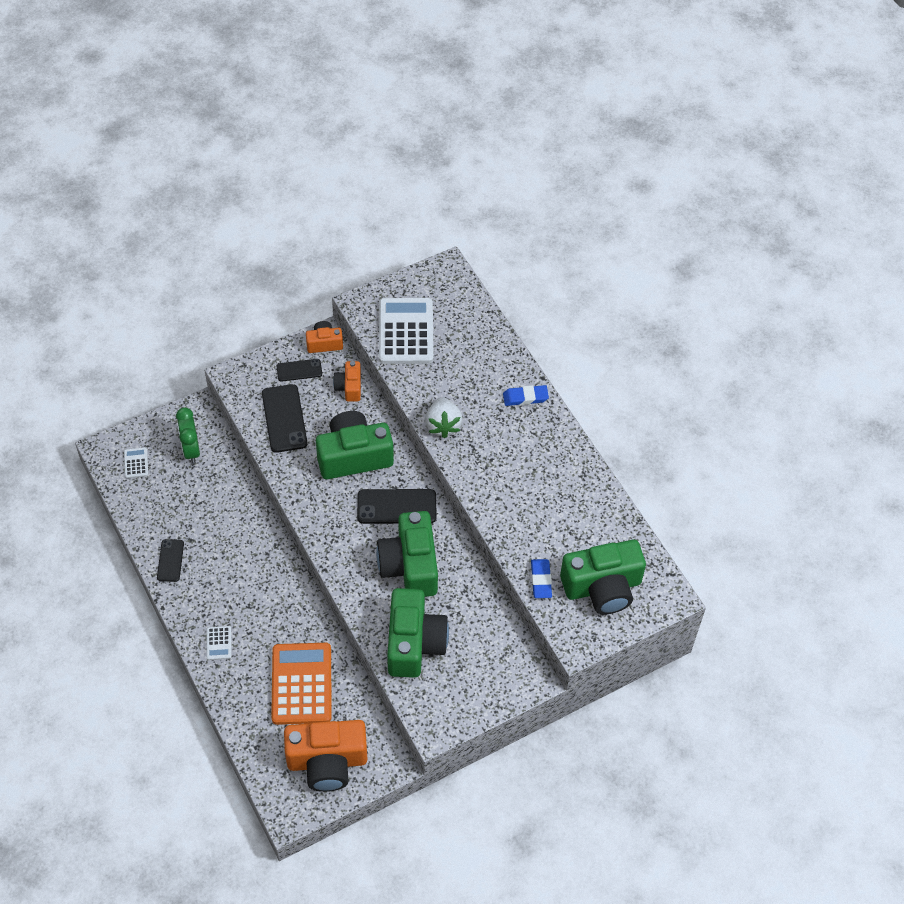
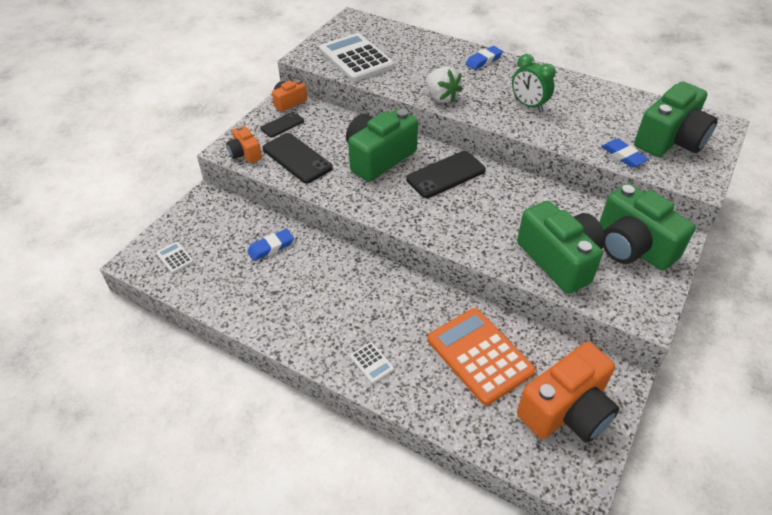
camera: 30 degrees left, 10 degrees down
black phone [157,539,184,582] -> none
green clock [176,407,200,463] -> green clock moved to [512,54,556,112]
orange camera [333,361,361,402] -> orange camera moved to [226,126,262,163]
green camera [376,511,438,597] -> green camera moved to [599,183,696,270]
none -> blue eraser [247,229,294,261]

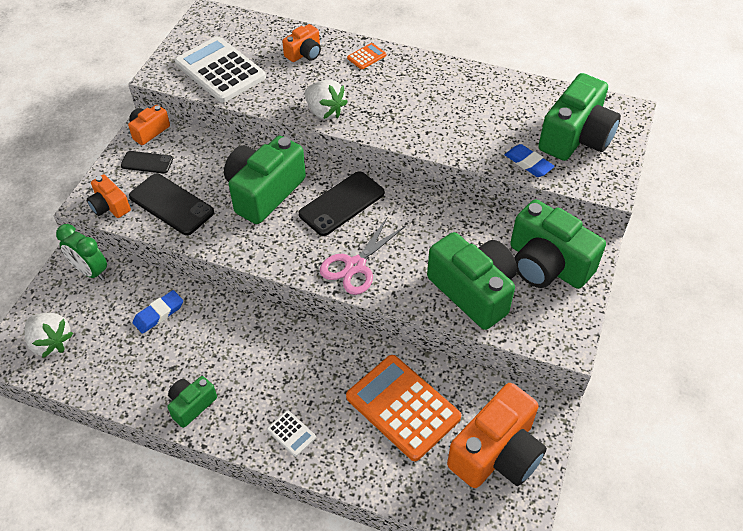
camera: 10 degrees left, 5 degrees up
white calculator [156,242,194,274] -> white strawberry [24,313,73,358]
black phone [261,112,304,137] -> black phone turned 60 degrees clockwise [121,151,173,174]
blue eraser [465,46,503,70] -> orange calculator [347,43,386,69]
green clock [512,54,556,112] -> green clock moved to [56,224,107,280]
none -> green camera [167,376,217,428]
none -> orange camera [282,24,321,62]
none -> pink scissors [320,218,406,295]

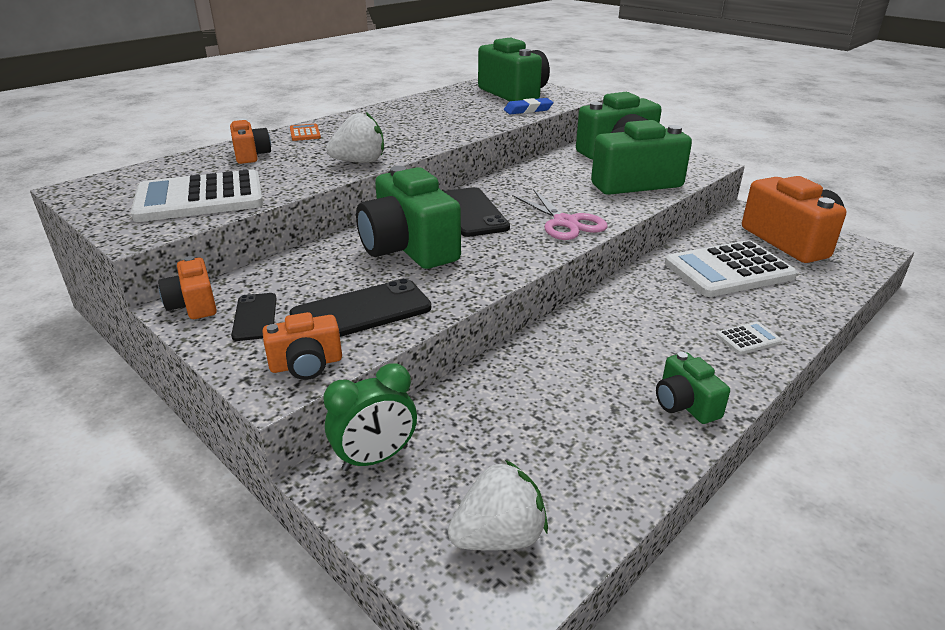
camera: 65 degrees left, 20 degrees down
black phone [121,151,173,174] -> black phone turned 45 degrees counterclockwise [231,293,277,341]
blue eraser [133,290,183,334] -> none
orange calculator [346,355,461,461] -> white calculator [665,240,797,297]

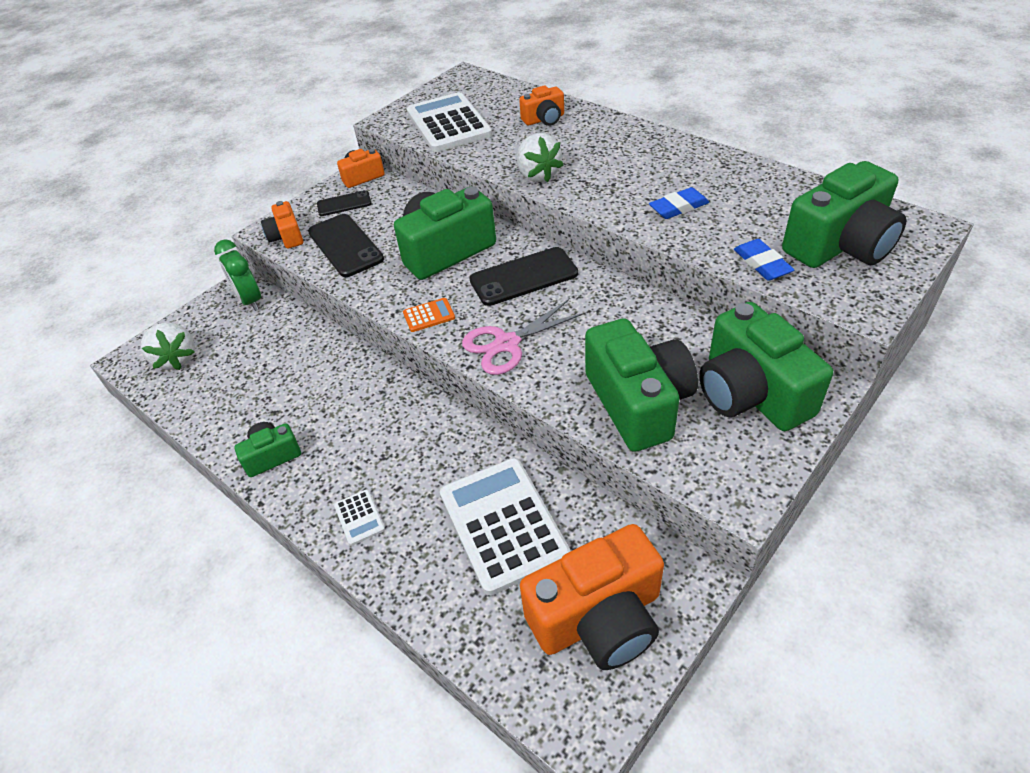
camera: 90 degrees right, 15 degrees up
orange calculator [290,124,321,141] -> orange calculator moved to [403,298,455,332]
none -> blue eraser [649,187,709,219]

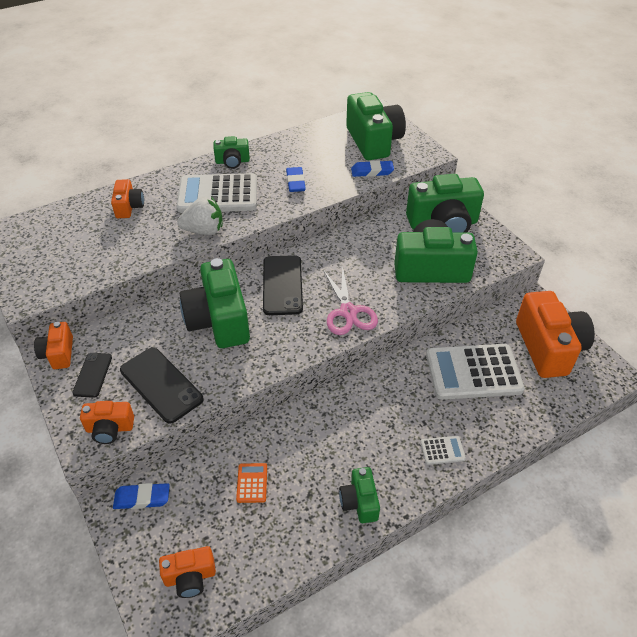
camera: 75 degrees left, 0 degrees up
white strawberry [141,322,195,370] -> orange camera [159,546,216,598]
green clock [214,239,261,311] -> blue eraser [113,483,170,509]
black phone [308,214,384,277] -> black phone turned 60 degrees clockwise [120,347,204,424]
orange calculator [403,298,455,332] -> orange calculator moved to [236,463,267,503]
white calculator [407,92,492,152] -> white calculator moved to [176,173,257,213]
none -> green camera [213,136,250,169]

